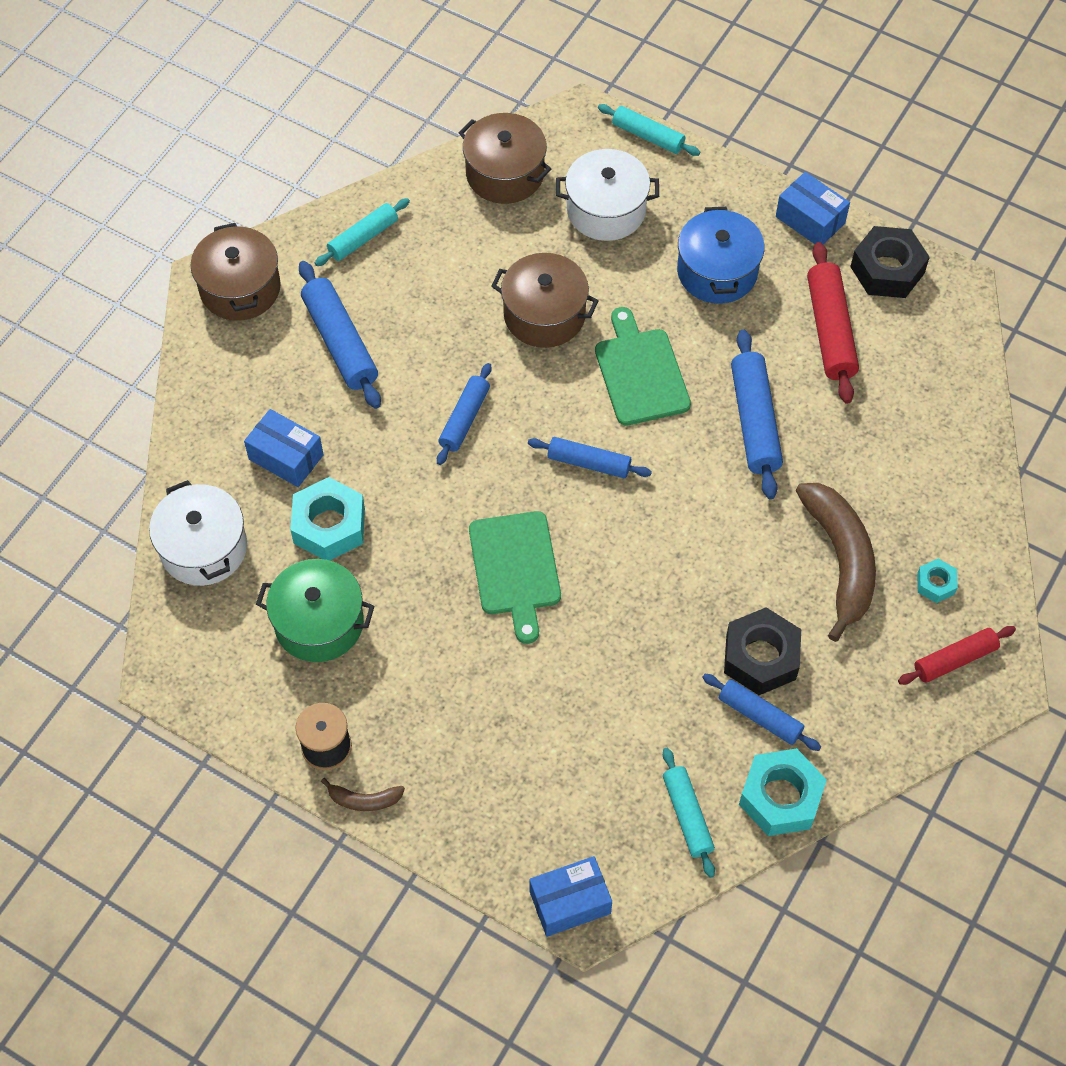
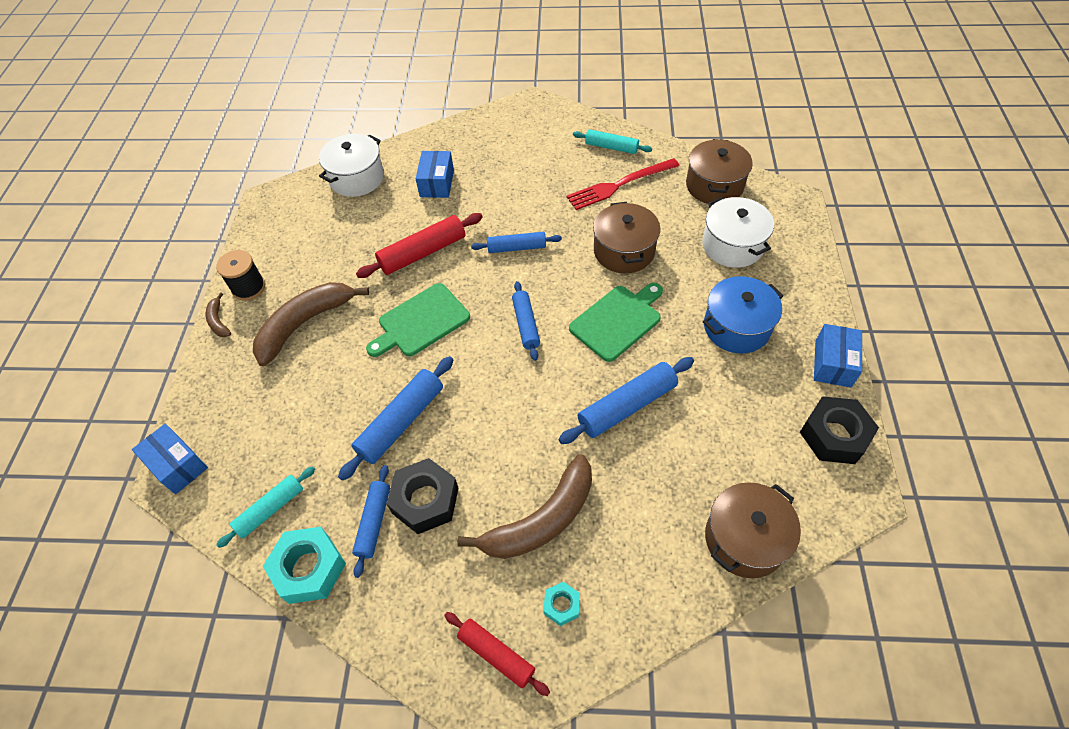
camera: 65 degrees right, 5 degrees down
brown pot [190,223,281,321] -> brown pot moved to [705,482,801,578]
green pot [256,559,375,662] -> none
turquoise nut [290,477,365,560] -> none
blue rolling pin [299,261,381,409] -> blue rolling pin moved to [338,356,453,481]
turquoise rolling pin [598,104,700,156] -> none
red rolling pin [807,242,859,404] -> red rolling pin moved to [356,213,483,278]
none -> brown banana [253,282,369,366]
none -> red fork [566,158,679,210]

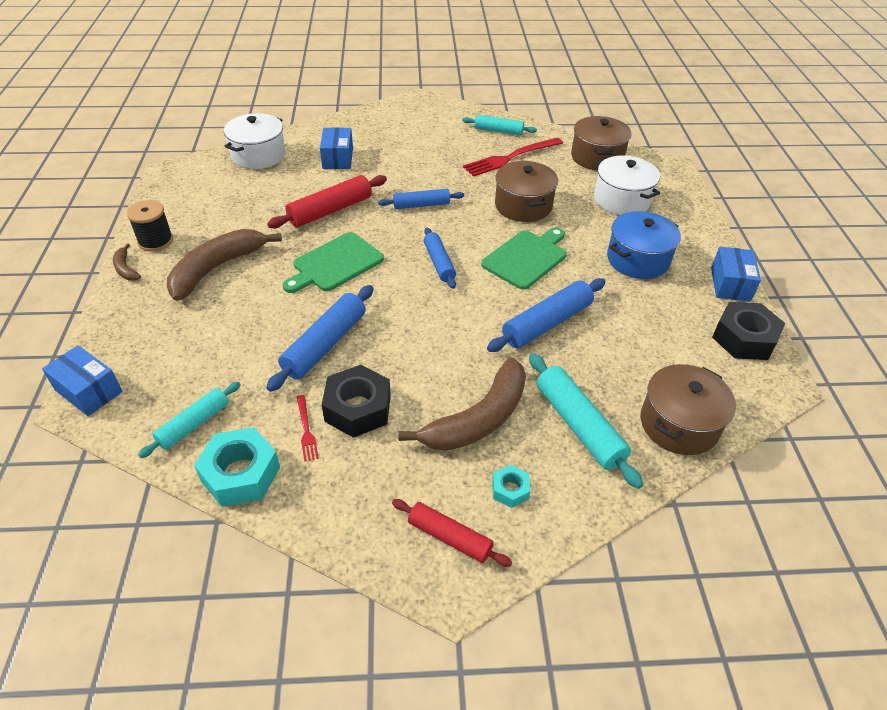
camera: 10 degrees left, 10 degrees down
blue rolling pin [352,465,390,578] -> red fork [297,395,319,462]
none -> turquoise rolling pin [529,354,643,489]

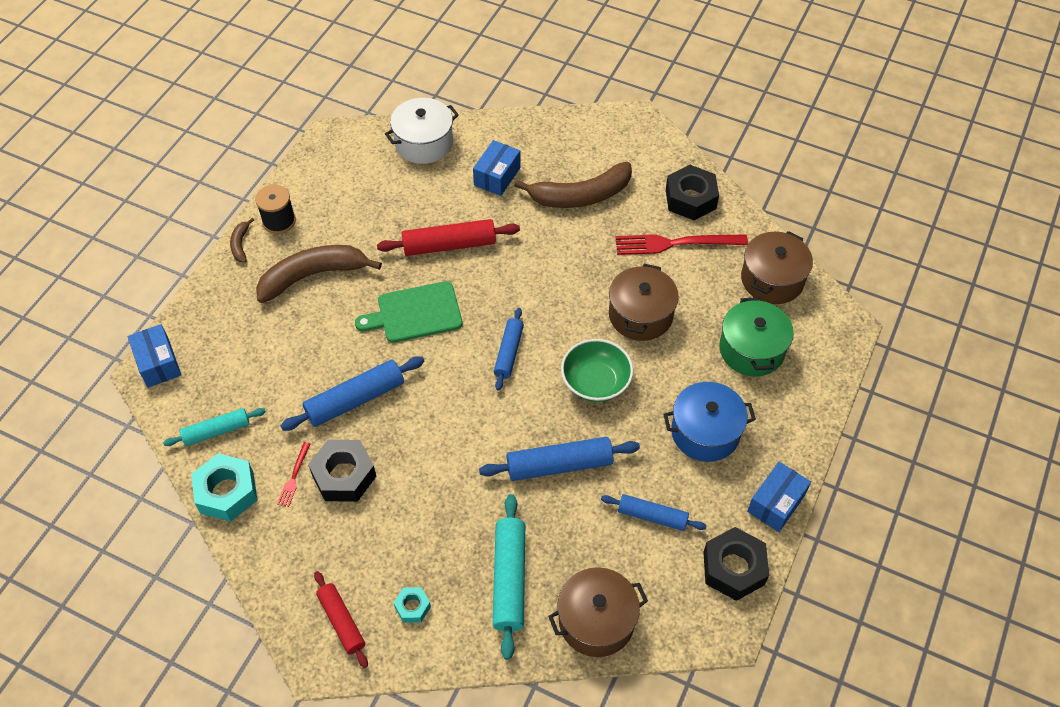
camera: 30 degrees right, 10 degrees up
blue rolling pin [378,189,464,209] -> blue rolling pin moved to [601,494,706,531]
brown banana [399,357,526,451] -> brown banana moved to [514,162,632,208]
turquoise rolling pin [462,115,537,135] -> black nut [666,165,719,220]
green cutting board [481,227,567,290] -> green bowl [561,339,634,402]
white pot [594,155,660,215] -> green pot [719,297,794,376]

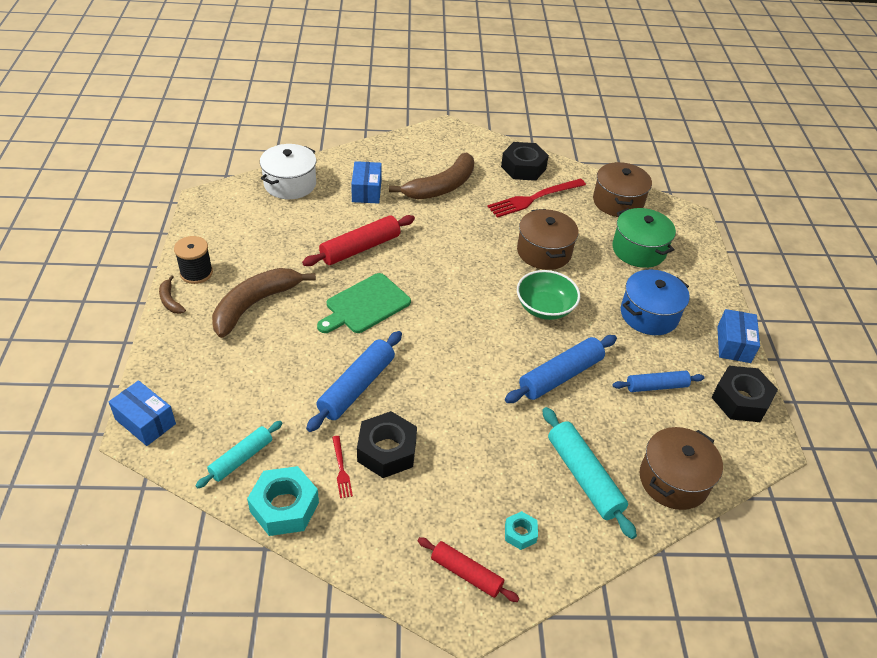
camera: 30 degrees left, 10 degrees down
blue rolling pin [494,308,524,390] -> none

